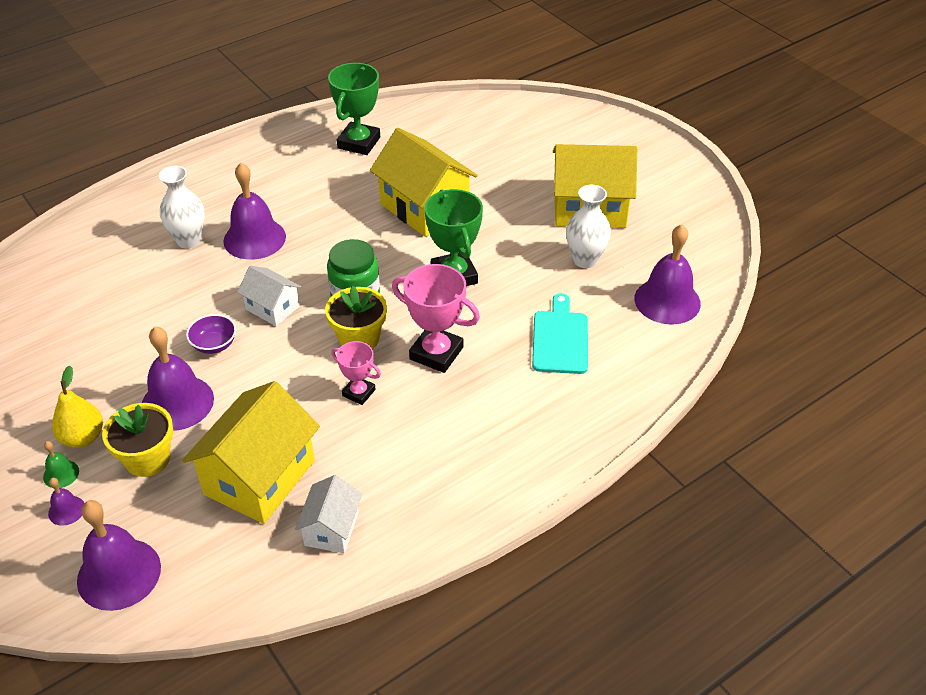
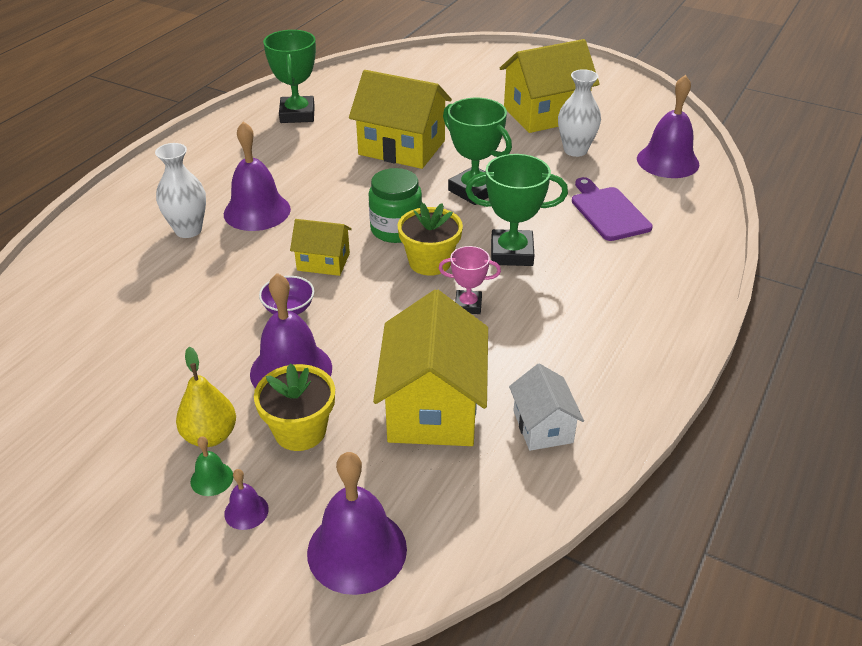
camera: 25 degrees left, 5 degrees down
white house [237,265,301,326] -> yellow house [290,219,352,276]
pink trophy [392,264,480,373] -> green trophy [465,154,568,266]
turquoise cutting board [532,293,588,374] -> purple cutting board [572,177,653,241]

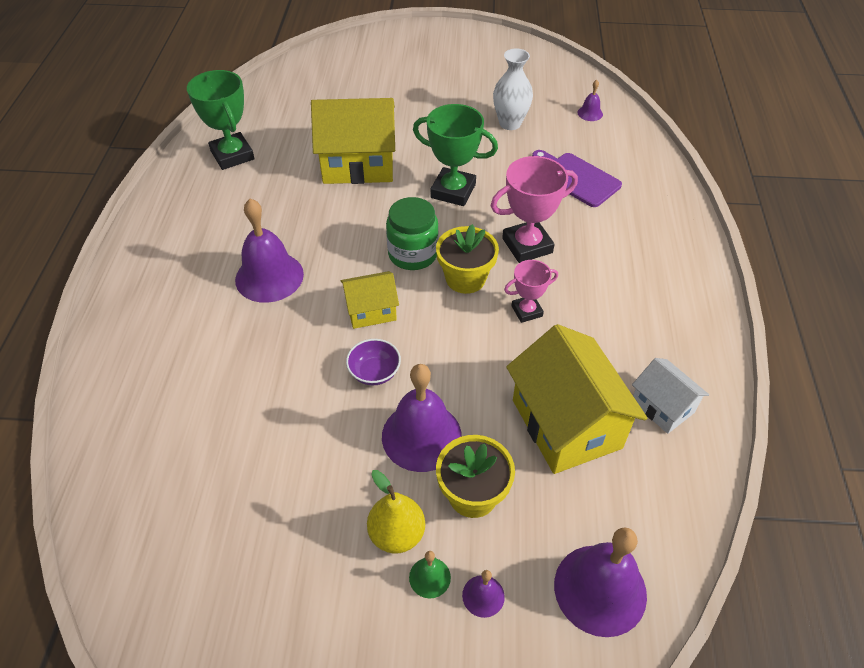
camera: 25 degrees left, 10 degrees up
white vase [155,143,206,238] -> none
green trophy [465,154,568,266] -> pink trophy [491,156,578,263]
yellow house [500,39,600,133] -> none
purple bell [637,75,699,178] -> purple bell [578,80,603,121], size x0.46

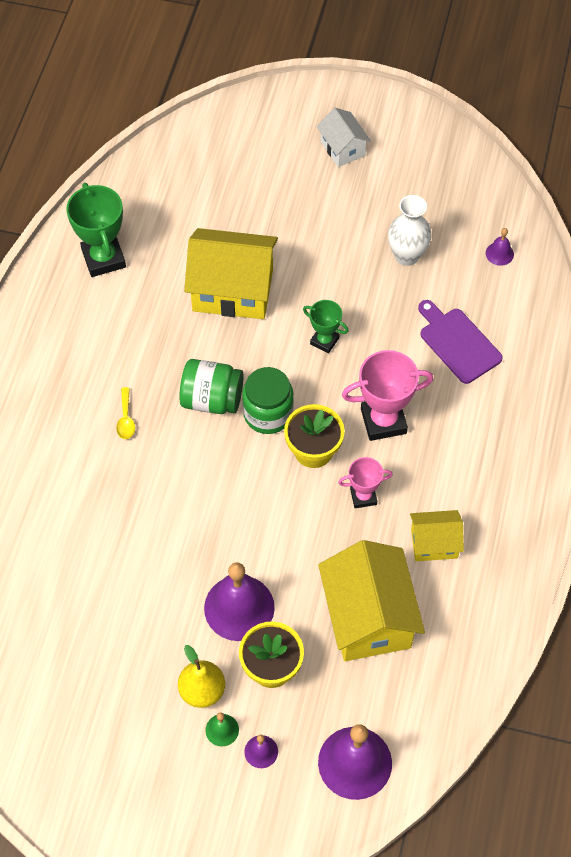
camera: 10 degrees right, 10 degrees up
purple bell [235,199,304,303] -> yellow spoon [116,387,135,439]
yellow house [341,271,399,329] -> yellow house moved to [410,510,464,561]
purple bowl [346,339,401,385] -> none
green trophy [413,104,498,206] -> green trophy [303,300,349,353], size x0.58
white house [632,358,709,434] -> white house moved to [317,108,371,167]
none -> green jar [179,359,243,414]

